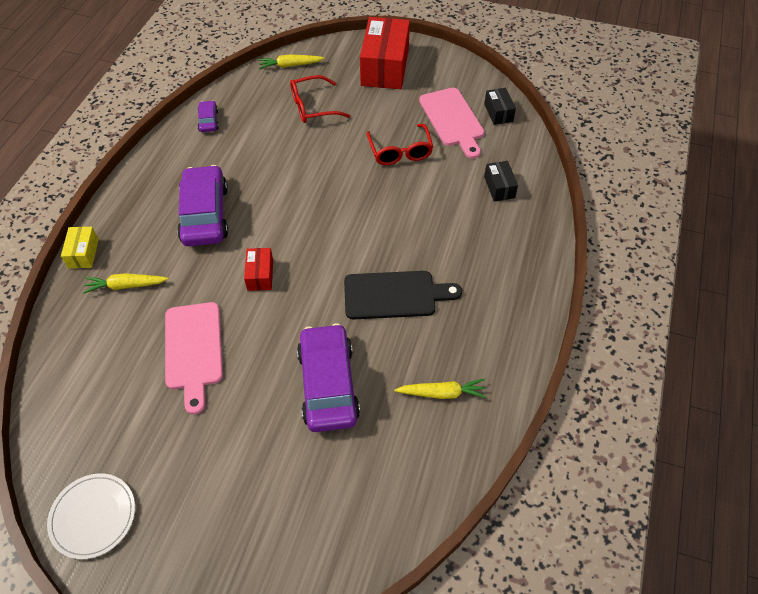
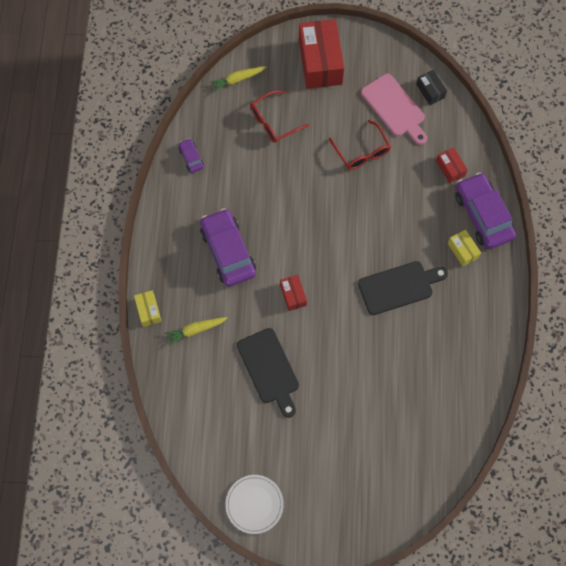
camera: 15 degrees left, 15 degrees up
pink cutting board [165,302,223,415] -> black cutting board [237,328,299,418]
purple car [297,323,360,432] -> purple car moved to [455,172,516,249]
yellow carrot [394,379,487,399] -> none
black box [484,161,518,202] -> red box [436,147,468,183]
none -> yellow box [448,229,481,266]

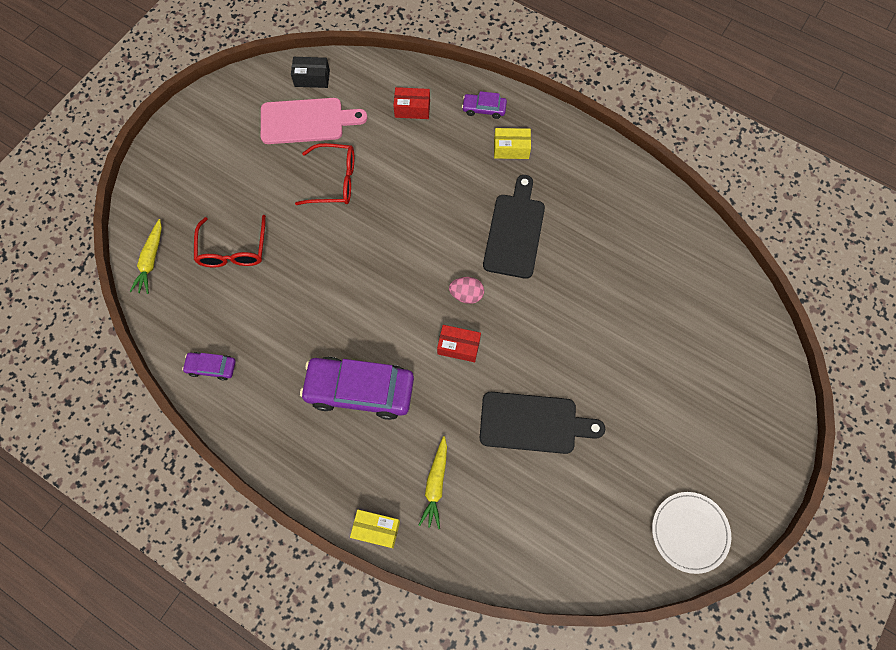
camera: 60 degrees left, 0 degrees up
red box [299,19,344,89] -> none
purple car [455,172,516,249] -> purple car [462,91,507,119], size x0.47
none -> pink egg [449,277,484,304]

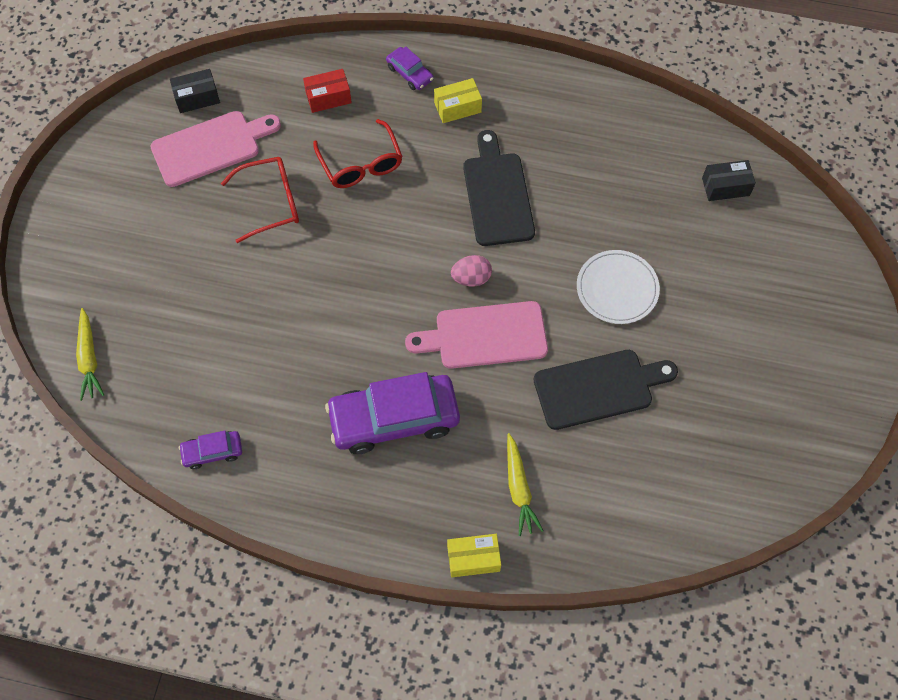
camera: 20 degrees left, 5 degrees down
red glasses [194,215,266,267] -> red glasses moved to [313,119,403,188]
red box [437,325,481,362] -> pink cutting board [405,301,548,369]
purple car [462,91,507,119] -> purple car turned 120 degrees counterclockwise [386,46,434,90]
white plate [652,492,731,574] -> white plate moved to [577,250,660,324]
none -> black box [702,160,756,201]

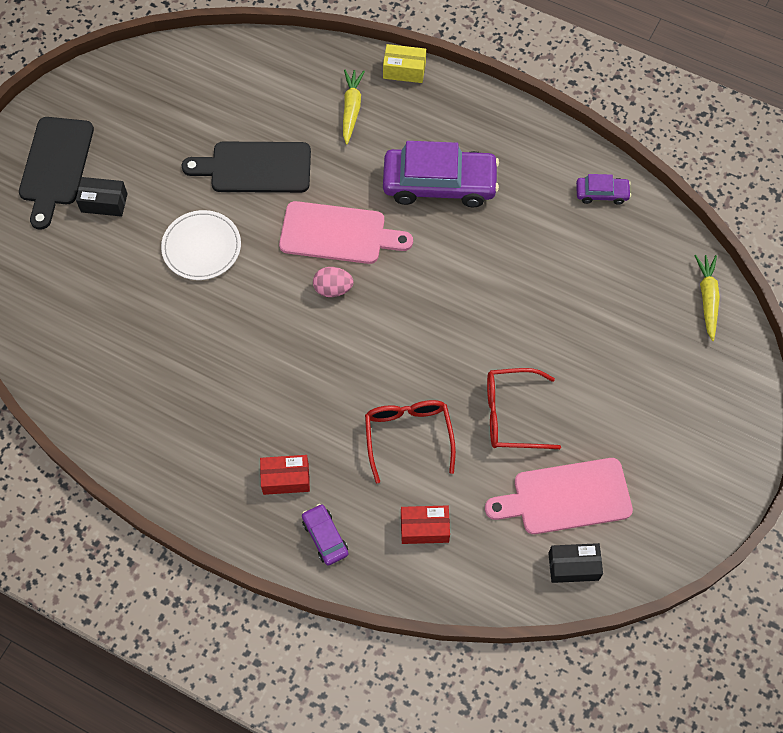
camera: 165 degrees left, 0 degrees up
yellow box [434,78,482,123] -> red box [260,455,310,495]
black cutting board [463,130,535,246] -> black cutting board moved to [19,117,94,230]
black box [702,160,756,201] -> black box moved to [76,177,128,217]

